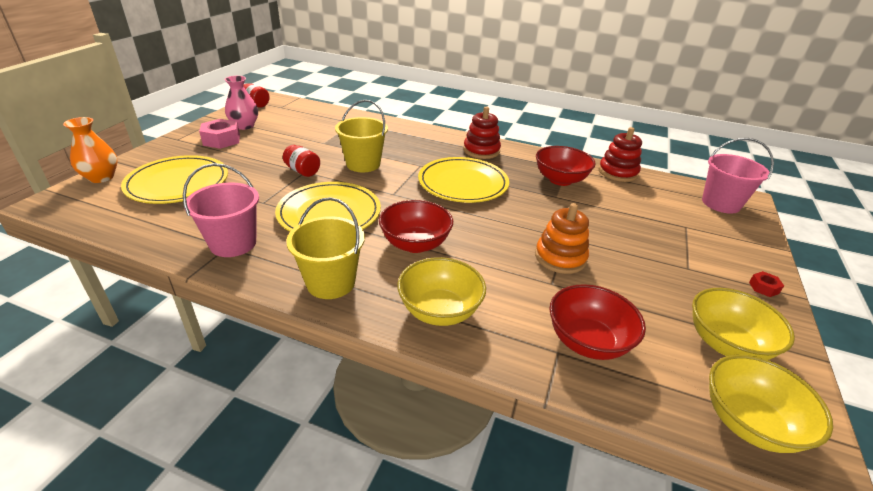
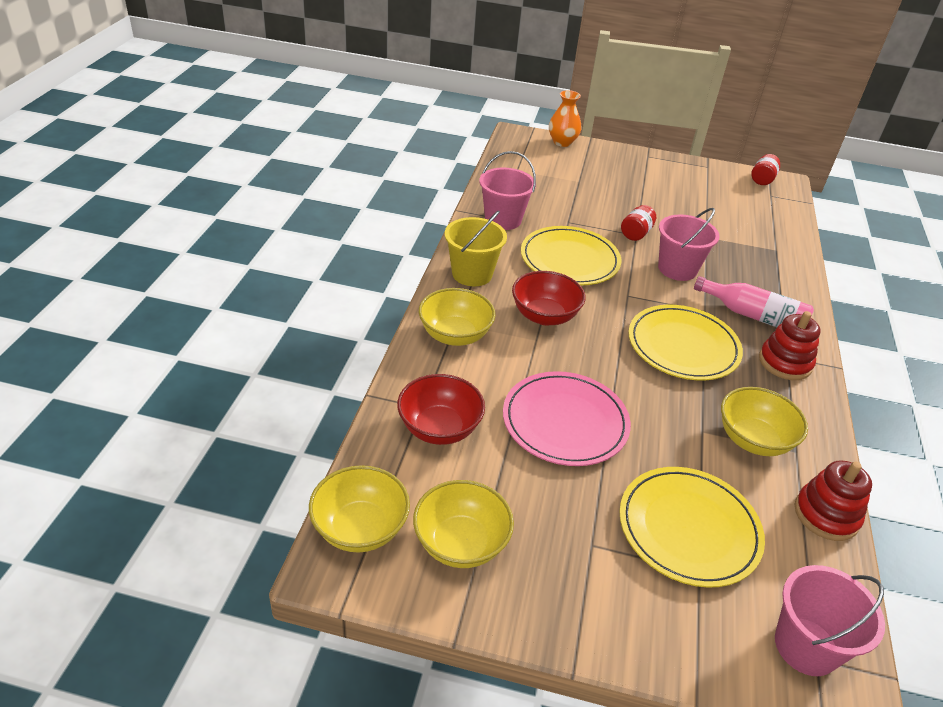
camera: 80 degrees right, 5 degrees up
yellow plate [121,155,228,204] -> yellow plate moved to [619,467,765,588]
pink nut [199,119,240,149] -> none
pink vase [224,76,258,130] -> none
yellow bucket [335,100,388,172] -> pink bucket [658,208,720,281]
orange stacking toy [535,203,589,274] -> pink plate [503,371,631,466]
red bowl [536,146,596,186] -> yellow bowl [721,387,808,456]
red nut [749,271,784,297] -> none
none -> pink bottle [694,276,814,327]

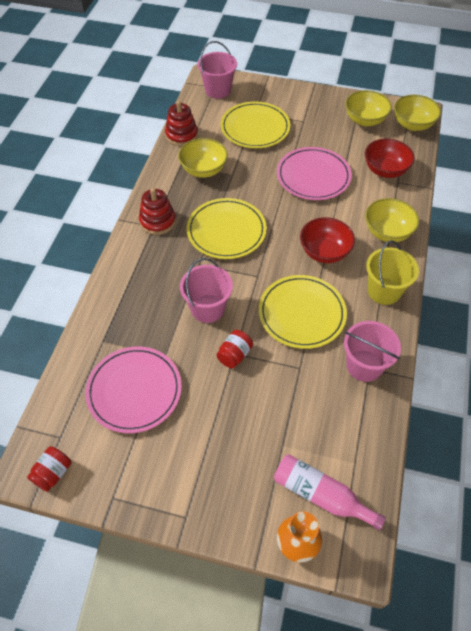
camera: 175 degrees left, 15 degrees up
pink bottle [694,276,814,327] -> pink bottle moved to [274,454,386,531]
none -> pink plate [85,346,182,433]

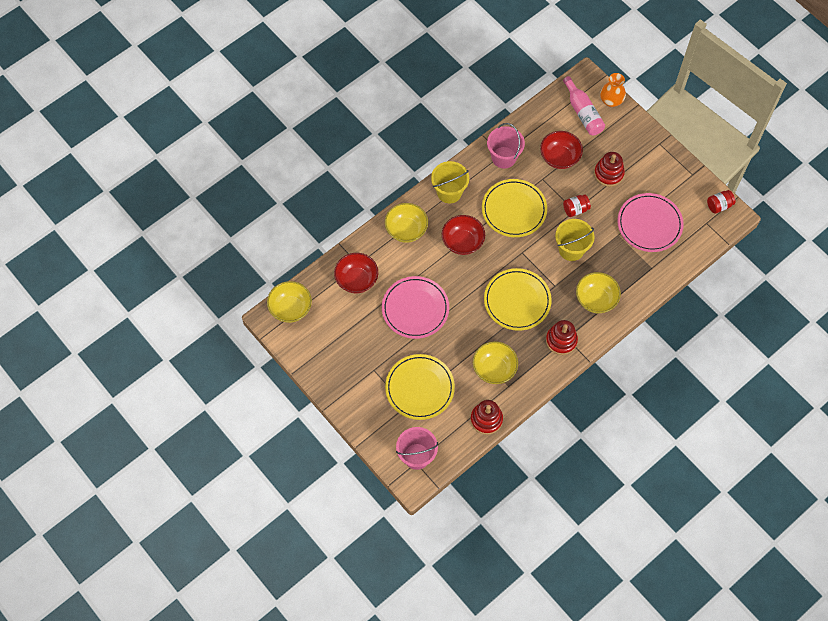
camera: 145 degrees left, 10 degrees up
pink bucket [180,258,233,323] -> yellow bucket [555,219,595,261]
yellow bowl [345,90,392,126] -> yellow bowl moved to [576,272,621,313]
none -> red bowl [540,131,583,169]
none -> red stacking toy [594,152,625,187]

